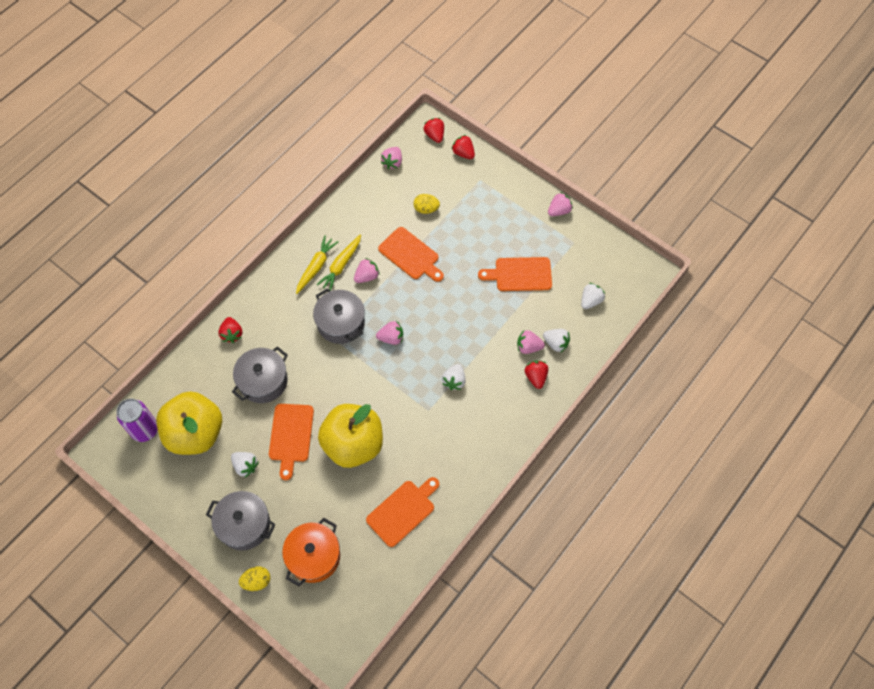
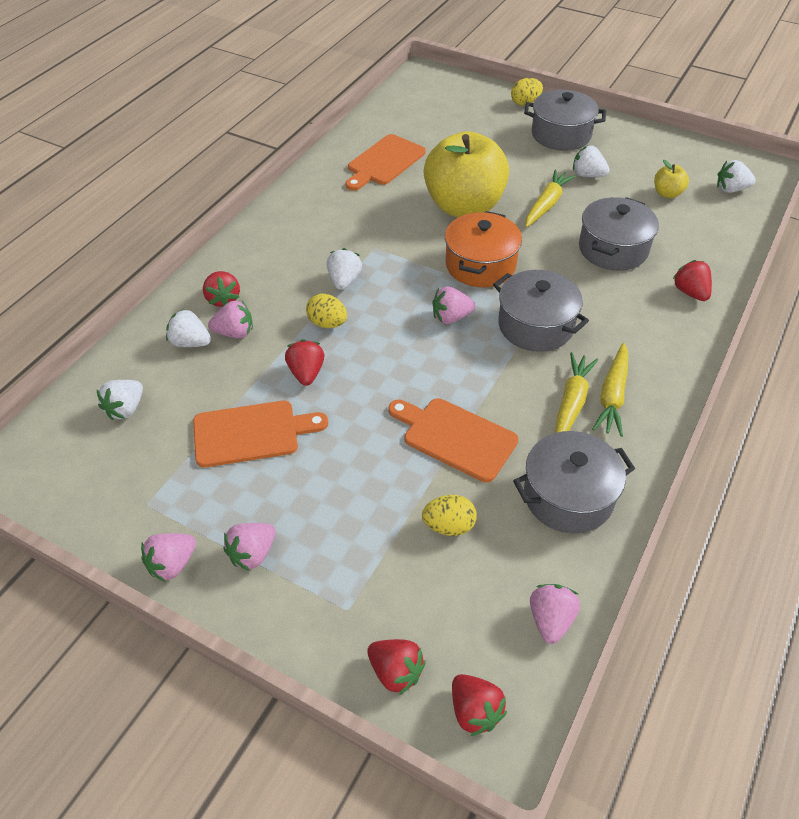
camera: 170 degrees right, 15 degrees down
purple can [117,399,158,442] -> white strawberry [717,160,756,193]
yellow apple [156,391,222,455] -> yellow apple [654,160,689,198], size x0.41
orange cutting board [269,404,314,480] -> yellow carrot [525,169,576,227]
orange pot [282,518,340,586] -> orange pot moved to [445,211,522,287]
pink strawberry [354,258,380,283] -> pink strawberry moved to [223,523,275,571]
none -> red strawberry [285,339,325,386]
none -> yellow egg [306,294,347,328]
none -> grey pot [513,431,635,533]

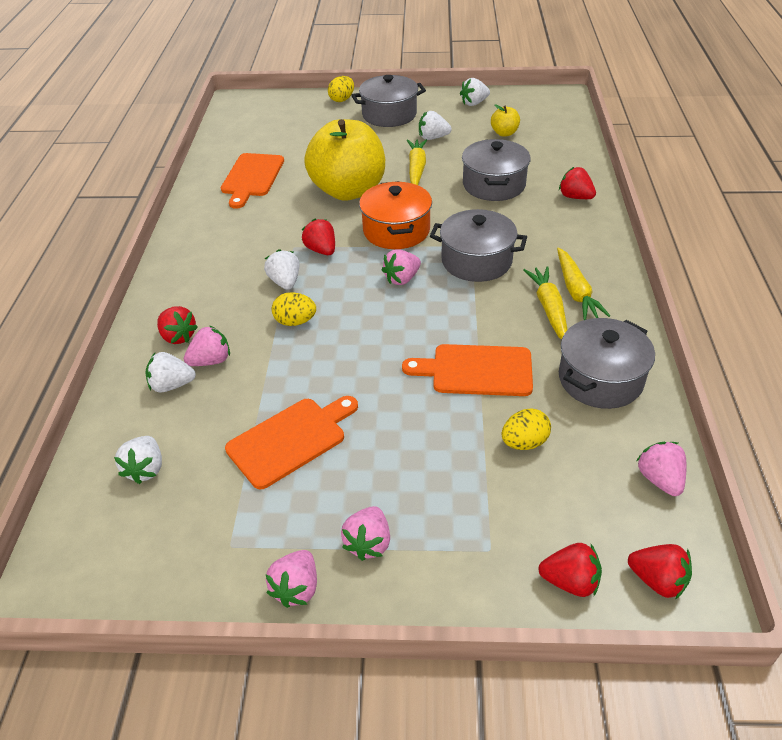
camera: 25 degrees left, 5 degrees down
red strawberry [285,339,325,386] -> red strawberry moved to [302,219,335,255]
white strawberry [717,160,756,193] -> white strawberry moved to [460,78,490,106]

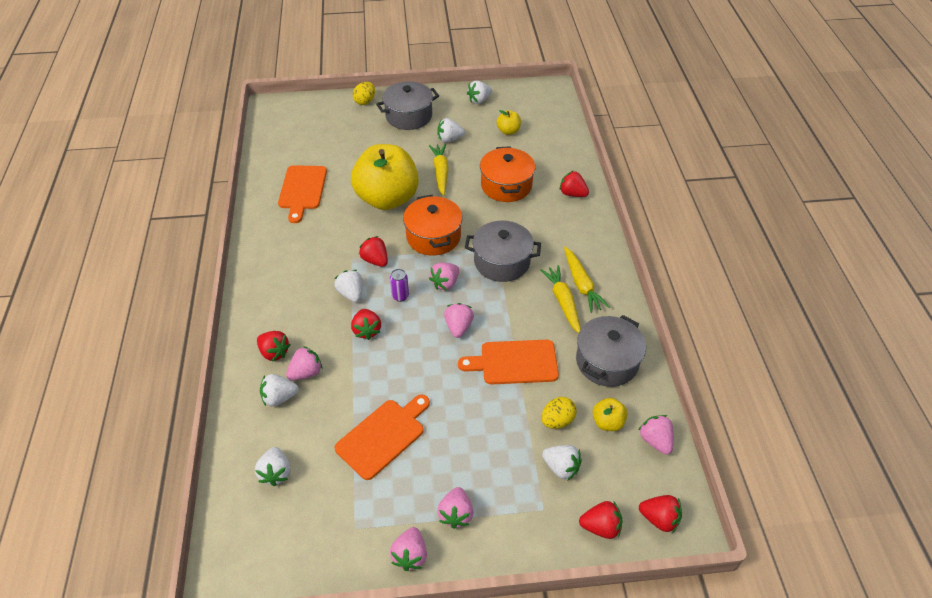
camera: 10 degrees left, 5 degrees up
yellow egg [272,292,316,326] -> red strawberry [351,309,381,340]
grey pot [462,139,531,201] -> orange pot [480,146,535,202]
none -> purple can [390,269,409,302]
none -> pink strawberry [444,303,474,338]
none -> white strawberry [542,445,582,480]
none -> yellow apple [592,398,627,431]

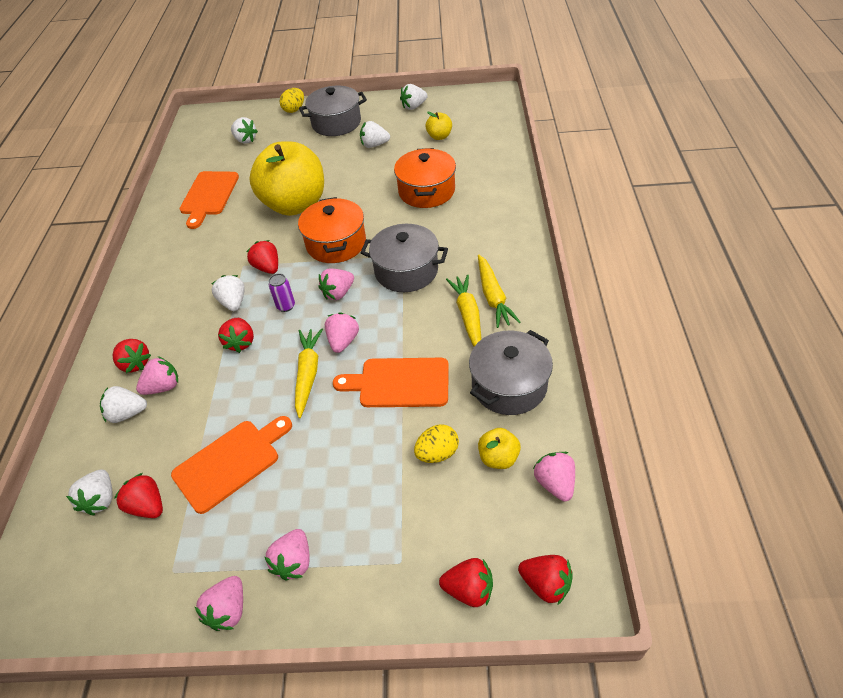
camera: 10 degrees right, 0 degrees up
yellow carrot [429,144,449,196] -> yellow carrot moved to [295,328,323,418]
white strawberry [542,445,582,480] -> white strawberry moved to [231,117,258,143]
red strawberry [559,170,589,197] -> red strawberry moved to [114,473,163,518]

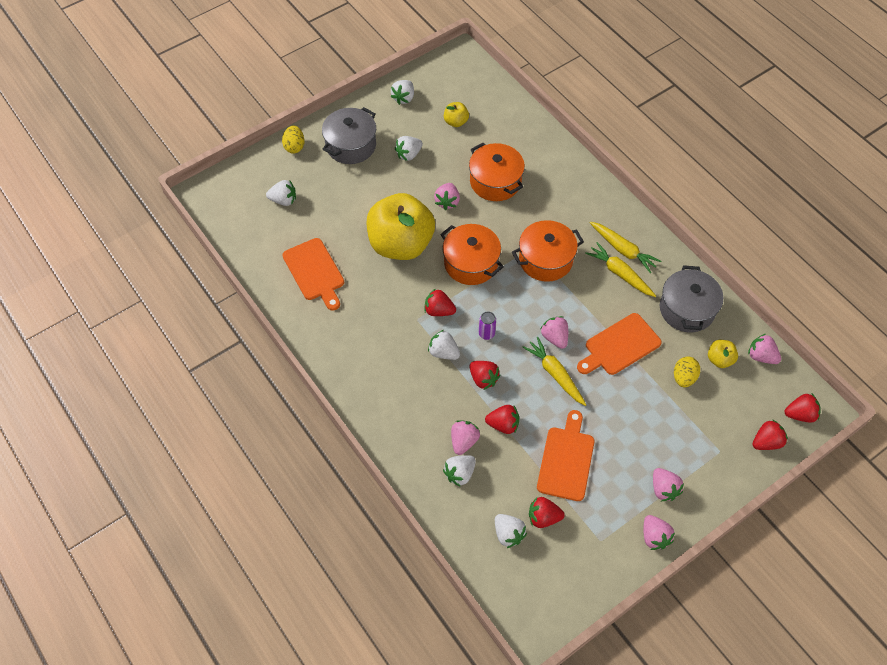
camera: 40 degrees left, 10 degrees up
red strawberry [113,339,151,373] -> red strawberry moved to [485,405,519,434]
pink strawberry [318,269,354,300] -> pink strawberry moved to [434,183,460,210]
grey pot [360,224,448,292] -> orange pot [512,220,584,282]

